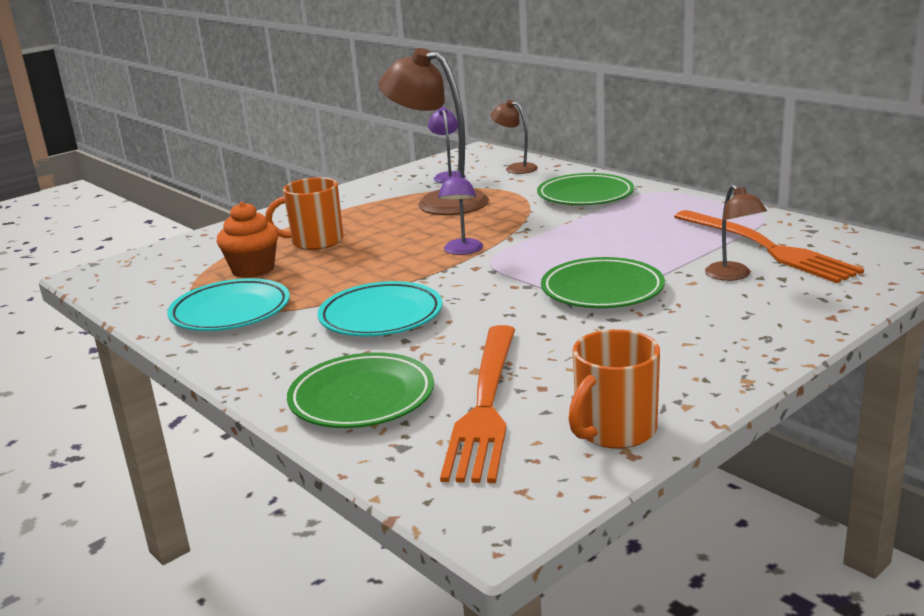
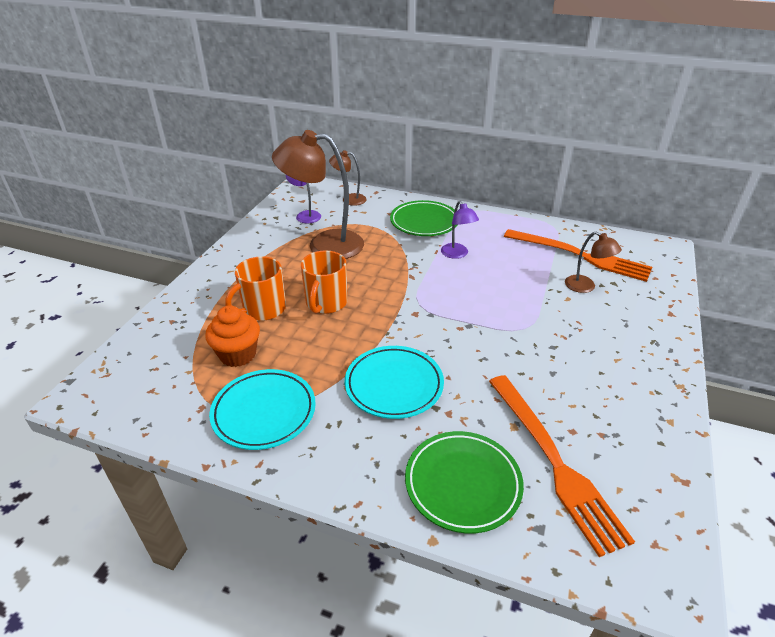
camera: 30 degrees left, 15 degrees up
purple lamp [438,169,483,255] -> purple lamp moved to [441,201,479,259]
green plate [541,257,665,308] -> none
orange mug [568,329,660,449] -> orange mug moved to [301,250,348,314]

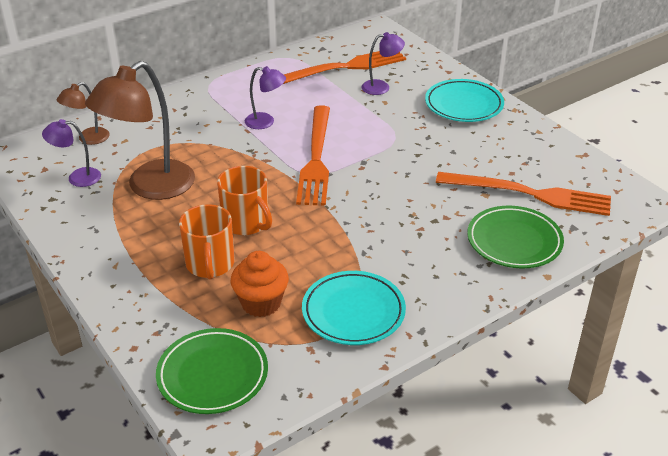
camera: 55 degrees left, 0 degrees up
turquoise plate [345,346,444,419] -> turquoise plate moved to [425,79,504,122]
green plate [390,200,457,236] -> green plate moved to [156,328,268,414]
brown lamp [565,232,622,293] -> purple lamp [362,32,405,95]
none -> orange fork [296,105,330,206]

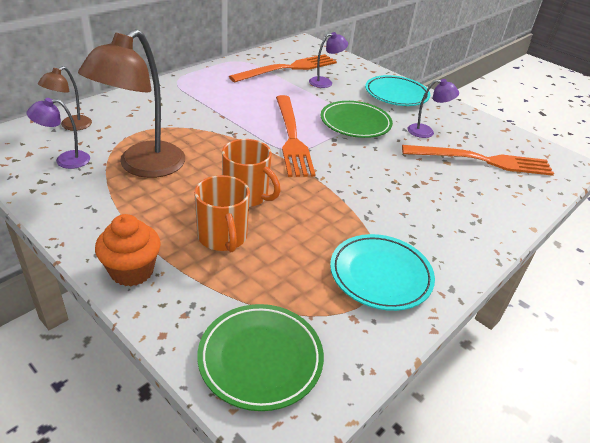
camera: 15 degrees left, 0 degrees up
orange cupcake [231,251,289,317] -> orange cupcake moved to [95,214,161,286]
purple lamp [245,66,286,129] -> purple lamp moved to [408,79,459,138]
green plate [467,206,564,268] -> green plate moved to [321,101,393,138]

